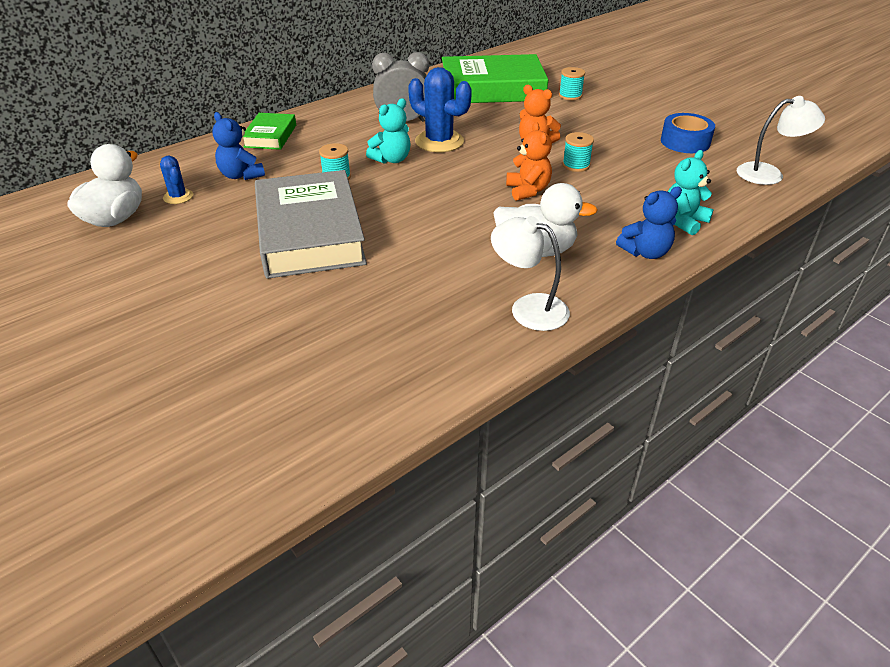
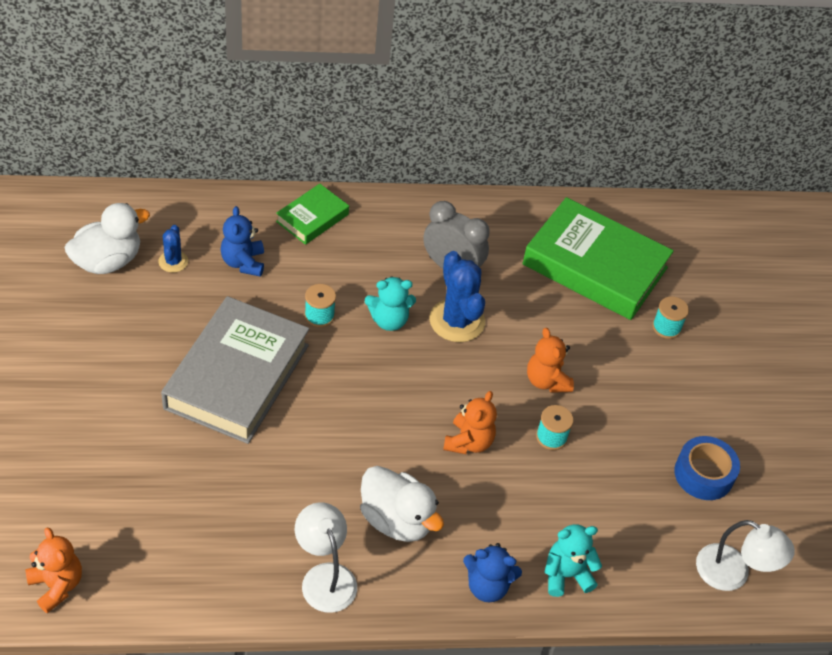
camera: 30 degrees right, 10 degrees up
none -> orange teddy bear [25,527,82,613]

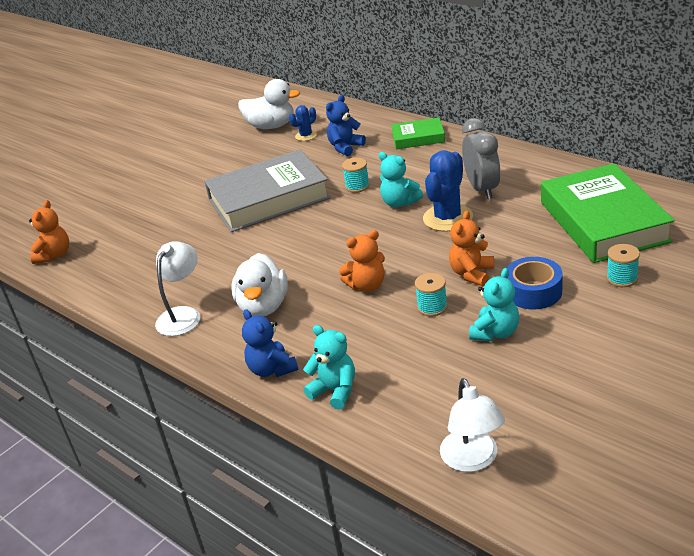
camera: 55 degrees right, 15 degrees down
blue tape [674,436,740,500] -> blue tape moved to [507,257,563,310]
none -> turquoise teddy bear [469,268,519,341]

